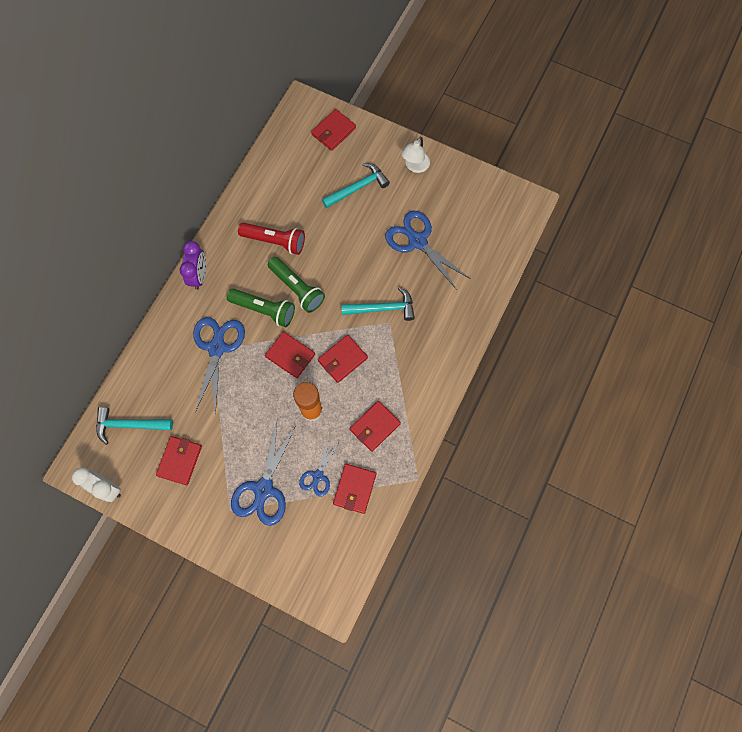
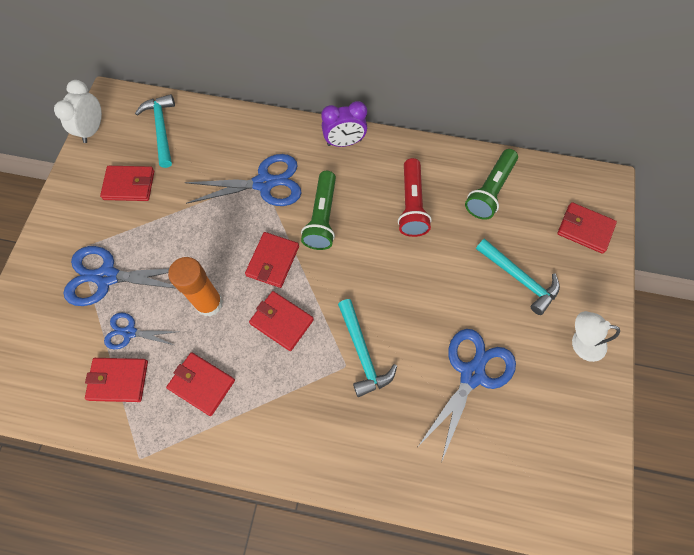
camera: 75 degrees right, 5 degrees down
green flashlight [268,257,325,313] -> green flashlight moved to [465,149,518,220]

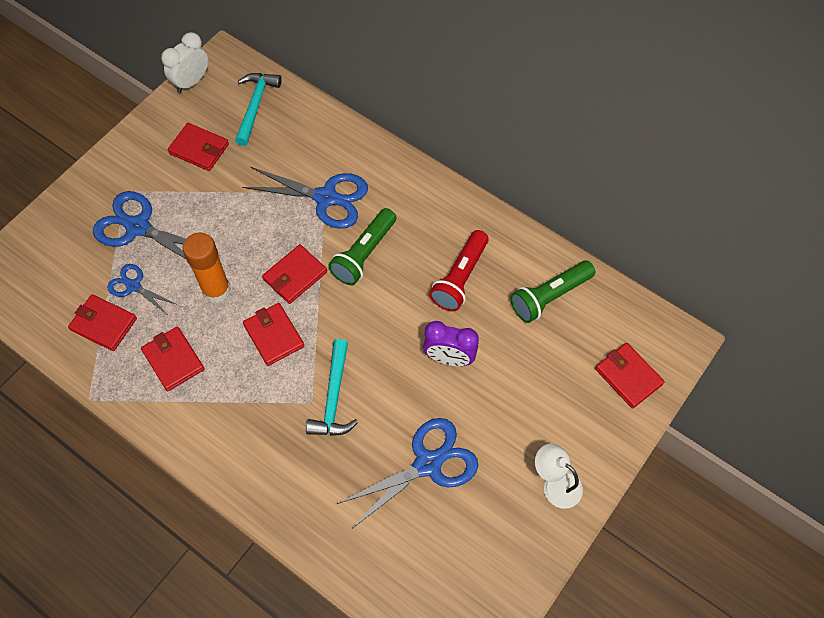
camera: 25 degrees right, 5 degrees down
purple clock [321,101,367,147] -> purple clock moved to [423,321,479,366]
turquoise hammer [476,238,560,315] -> none

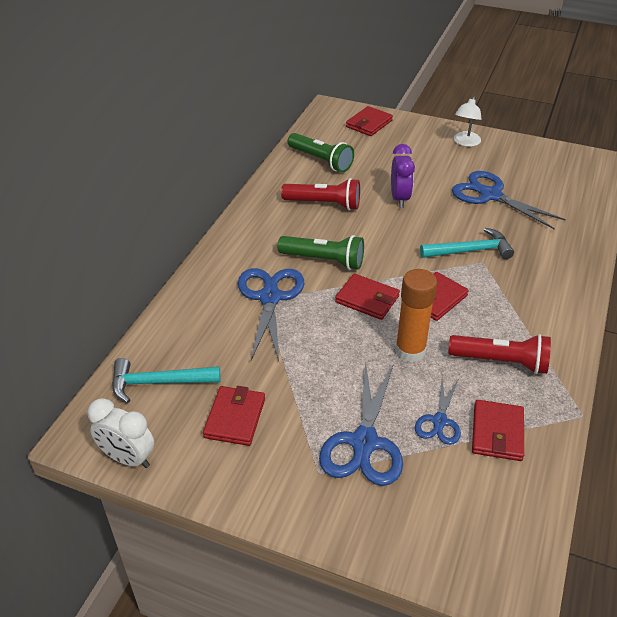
camera: 105 degrees left, 20 degrees down
red wallet [141,327,205,391] -> red flashlight [448,334,551,374]

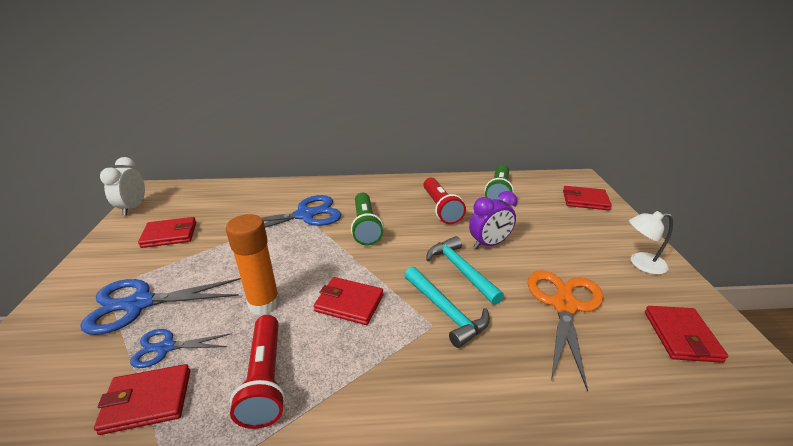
camera: 65 degrees right, 10 degrees down
turquoise hammer [112,358,221,403] -> turquoise hammer moved to [426,236,504,305]
red wallet [335,274,400,320] -> red wallet moved to [645,306,728,363]
blue scissors [452,171,566,230] -> orange scissors [528,270,603,391]

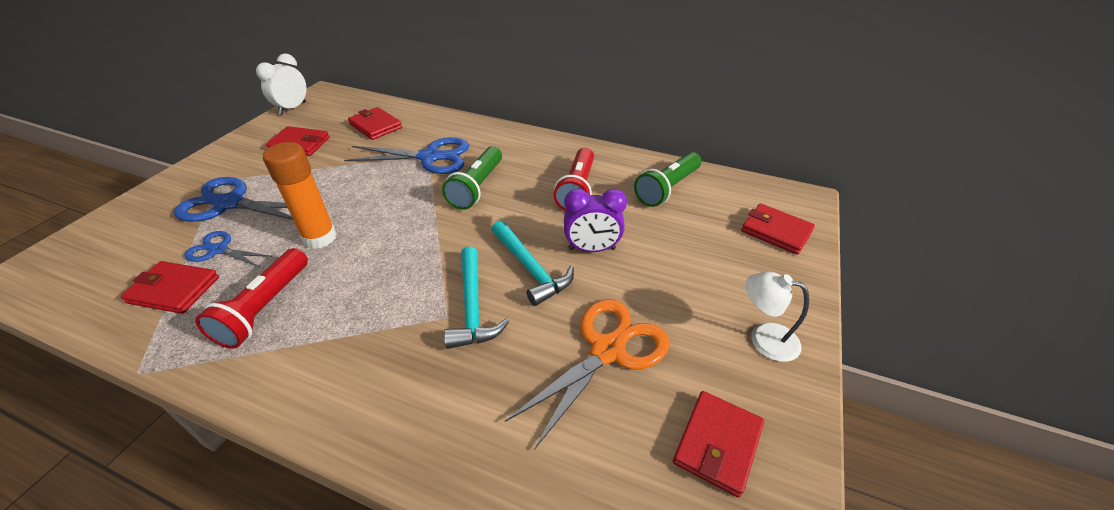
camera: 25 degrees right, 10 degrees up
red wallet [314,277,383,325] -> red wallet moved to [348,107,402,140]
turquoise hammer [426,236,504,305] -> turquoise hammer turned 150 degrees clockwise [492,221,574,306]

